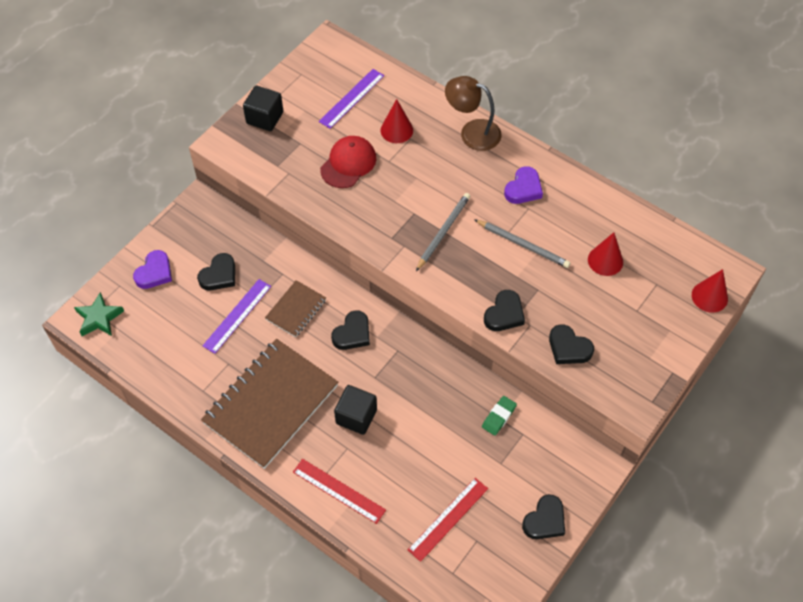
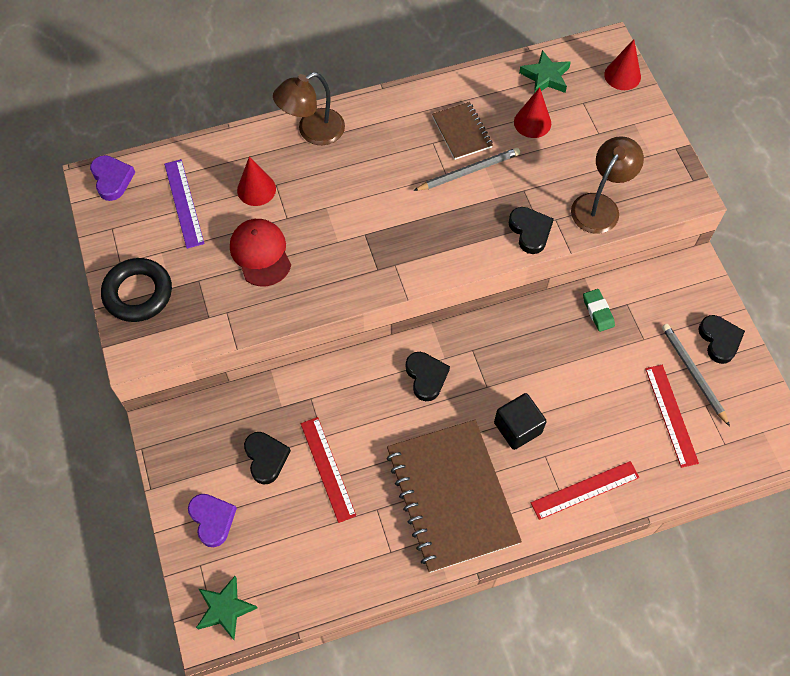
camera: 55 degrees left, 5 degrees up
purple ruler [203,279,271,354] -> red ruler [300,417,356,523]
black cube [243,85,283,131] -> black ring [101,258,172,322]
brown notebook [265,280,326,337] -> brown notebook moved to [432,102,493,160]
grey pencil [416,193,470,271] -> grey pencil moved to [662,324,730,426]
purple heart [504,166,543,204] -> purple heart moved to [90,155,135,201]
black heart [549,324,594,364] -> brown lamp [571,136,644,234]
none -> green star [519,50,571,93]

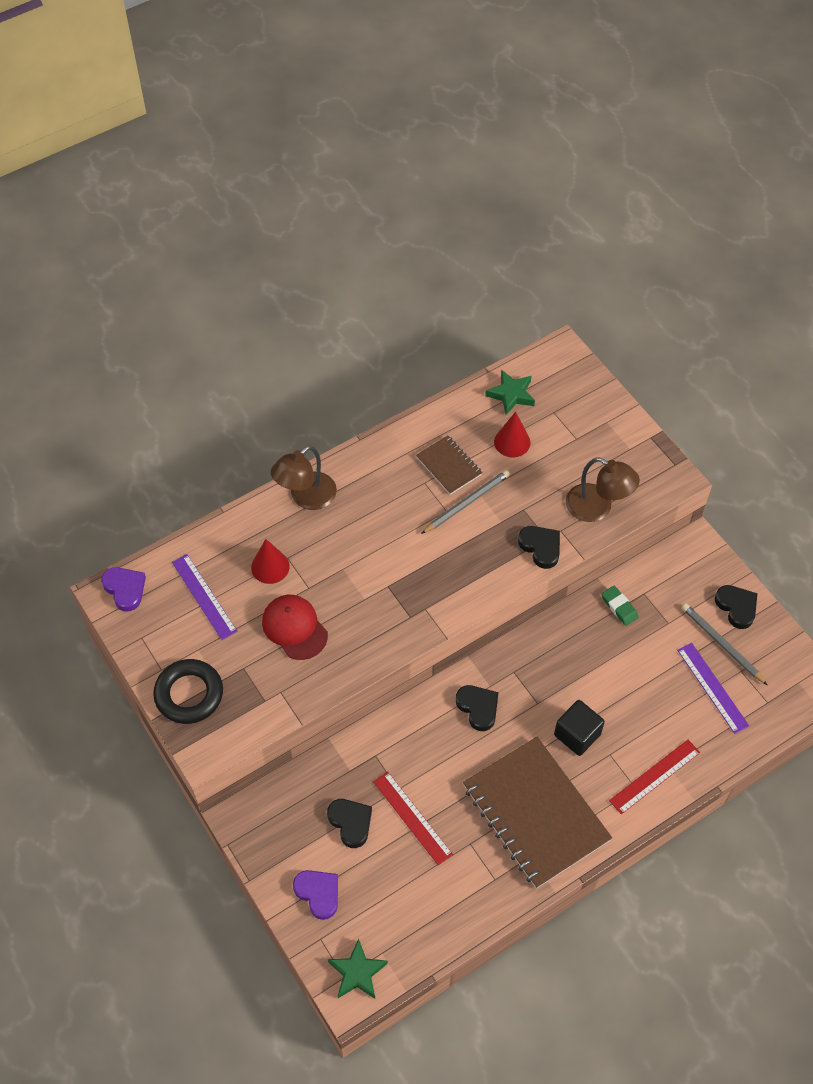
camera: 15 degrees left, 5 degrees down
brown lamp [571,136,644,234] -> brown lamp turned 105 degrees clockwise [566,457,640,522]
red cone [604,39,641,90] -> none
red ruler [645,365,699,468] -> purple ruler [677,643,749,734]

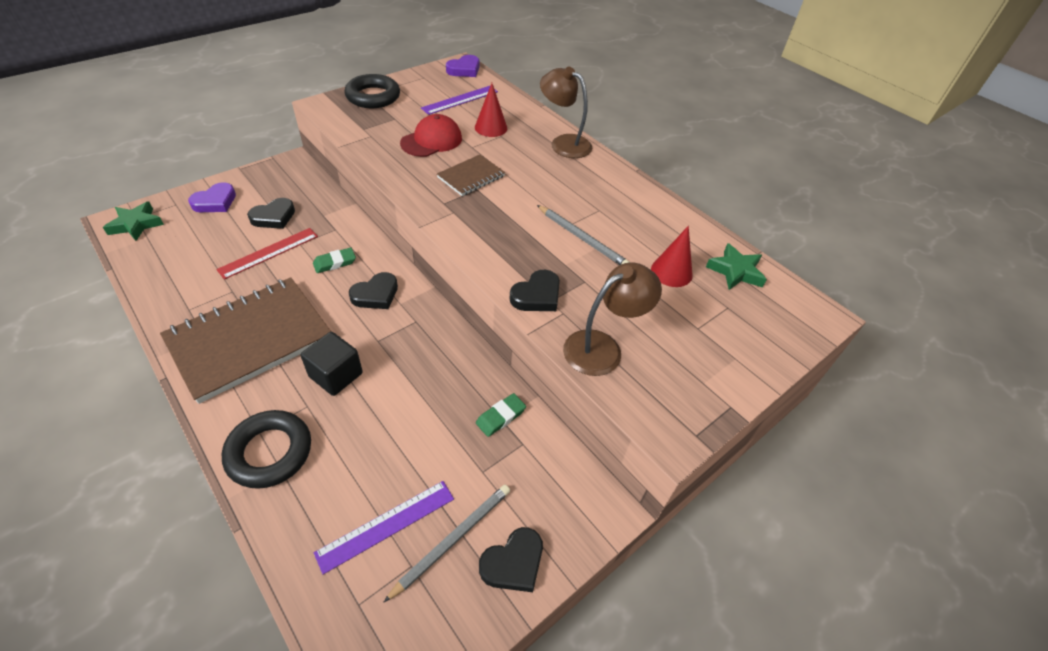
camera: 80 degrees right, 10 degrees down
brown notebook [416,435,482,495] -> brown notebook moved to [437,155,505,196]
brown lamp [566,457,640,522] -> brown lamp turned 150 degrees counterclockwise [563,262,662,376]
red ruler [609,740,700,814] -> black ring [222,410,311,489]
none -> green eraser [313,248,356,273]

